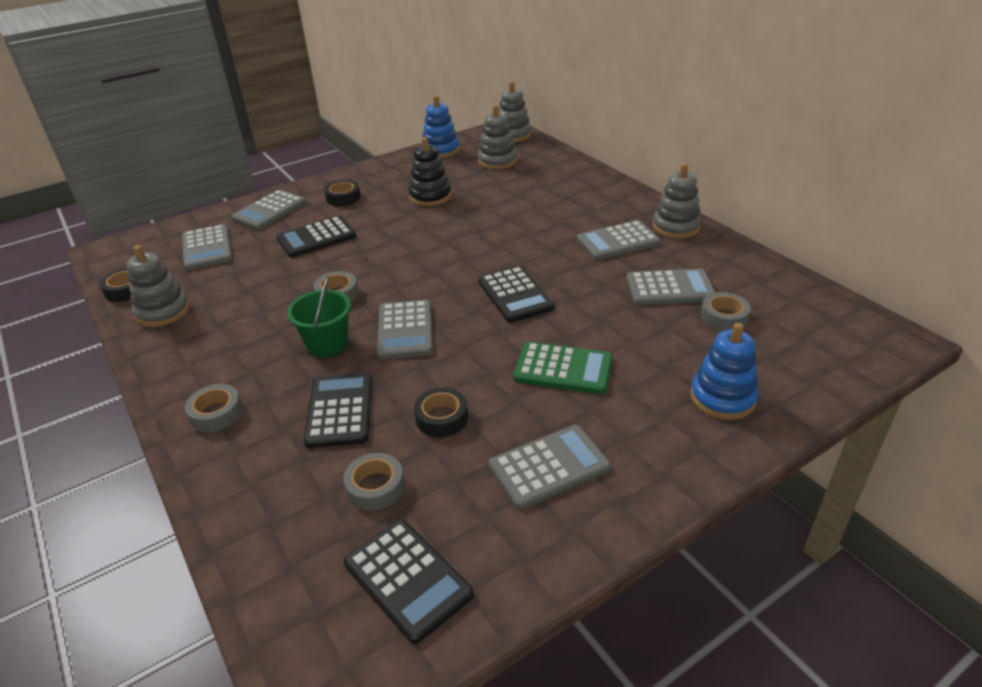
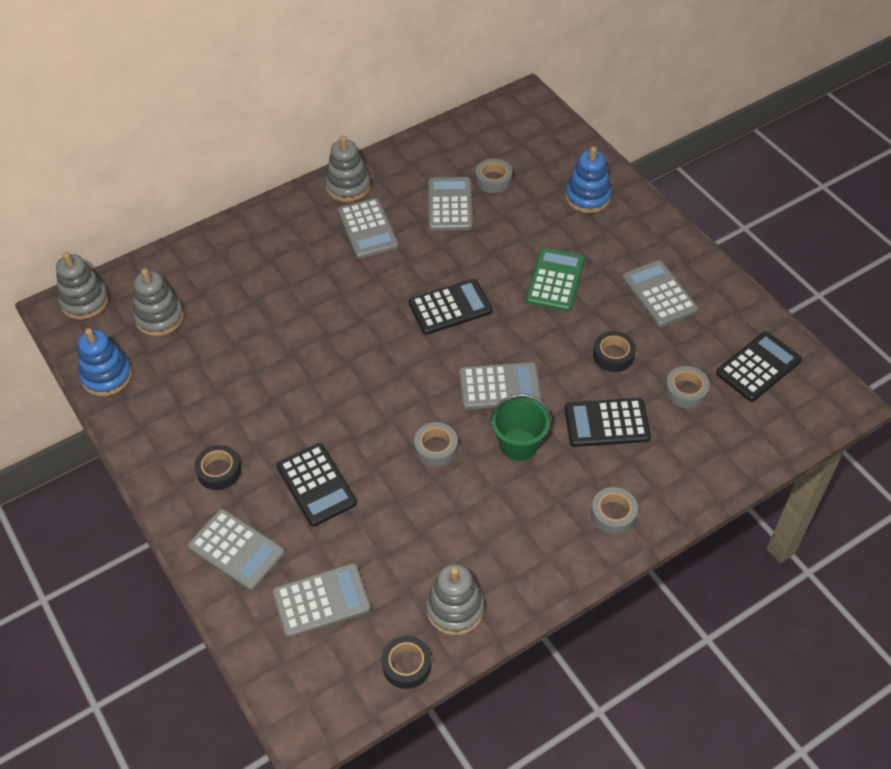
camera: 90 degrees left, 15 degrees up
black stacking toy [409,137,452,206] -> none

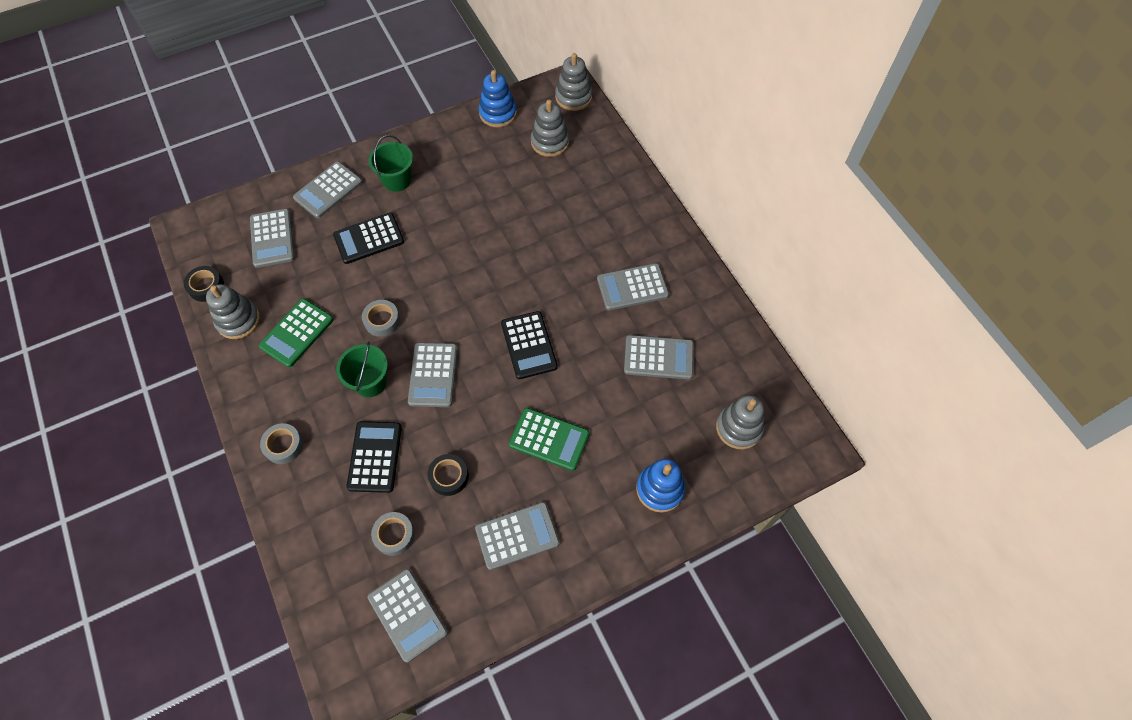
camera: 95 degrees right, 10 degrees up
black tape [195,445,241,490] -> green bucket [369,135,413,192]
grey stacking toy [325,136,370,202] -> grey stacking toy moved to [716,395,764,450]
grey tape [475,158,512,193] -> none
black calculator [716,331,802,402] -> grey calculator [368,569,448,663]
none -> green calculator [259,298,334,367]

